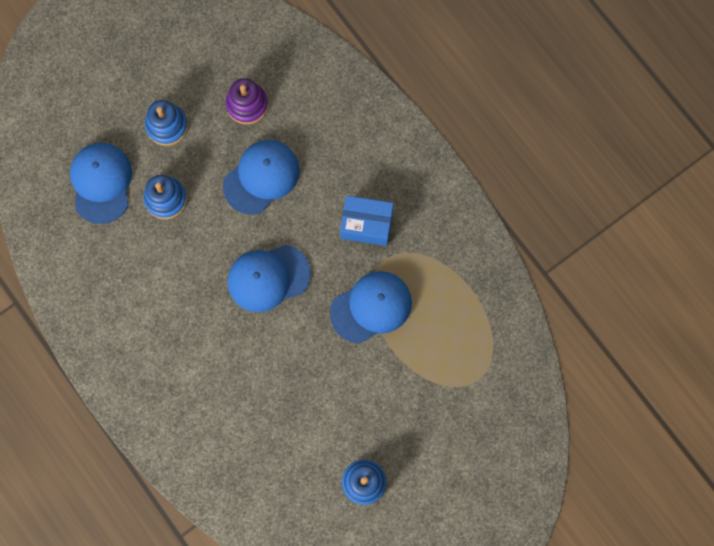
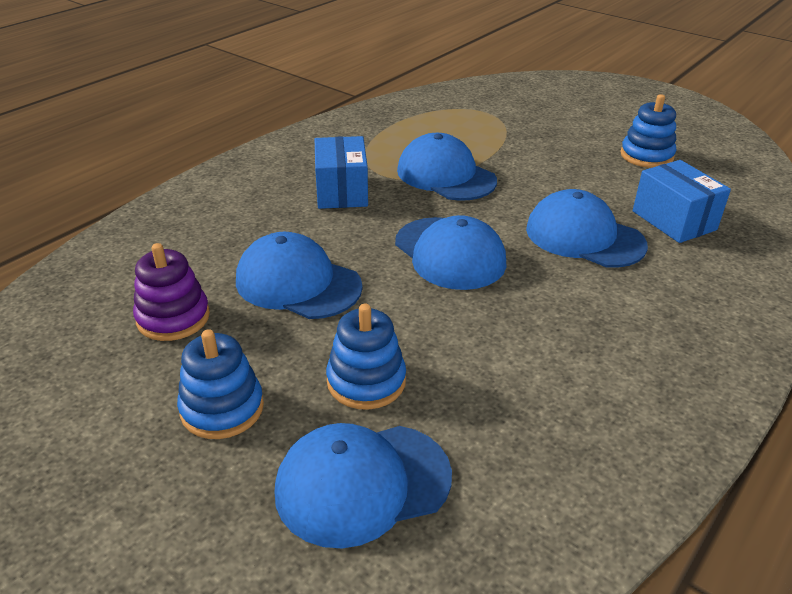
camera: 105 degrees left, 40 degrees down
none -> blue cap [526,189,648,268]
none -> blue box [633,160,731,243]

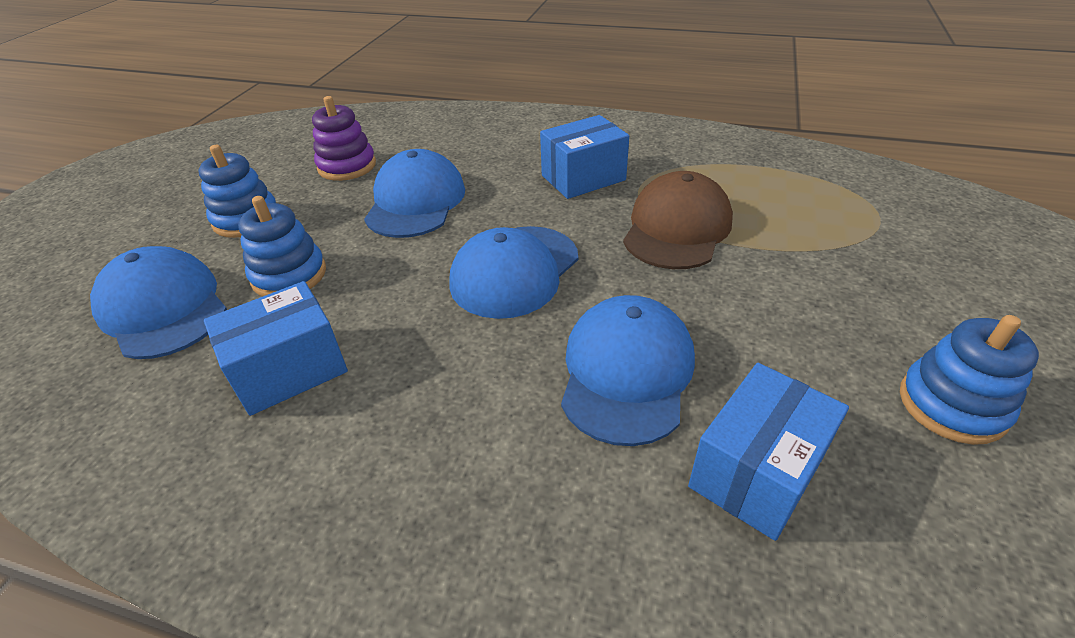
camera: 70 degrees right, 5 degrees up
blue cap [397,133,497,201] -> brown cap [623,171,733,269]
none -> blue box [204,281,348,416]

